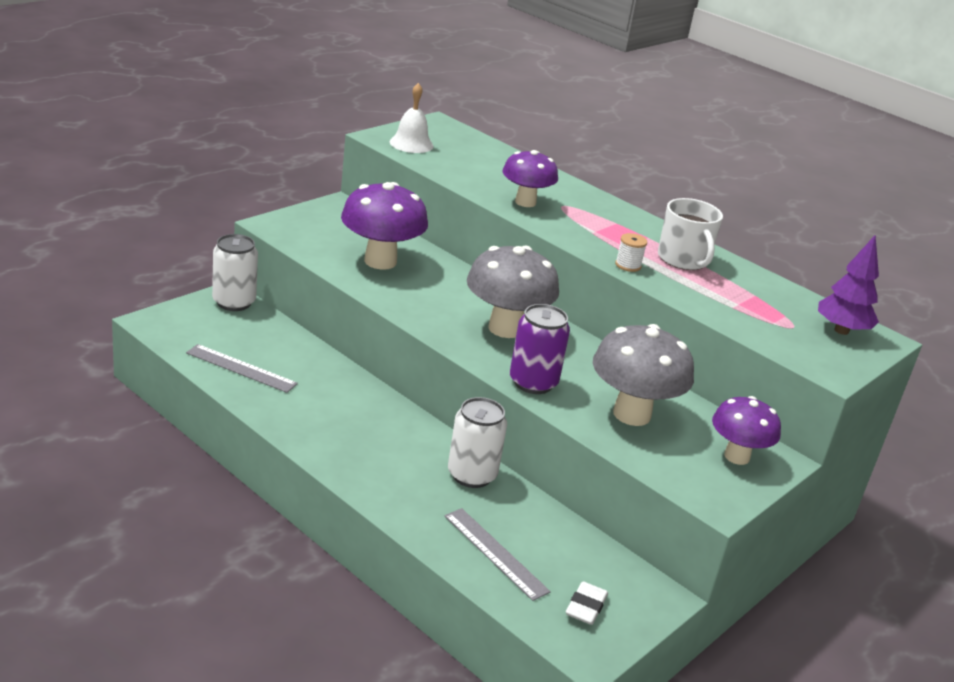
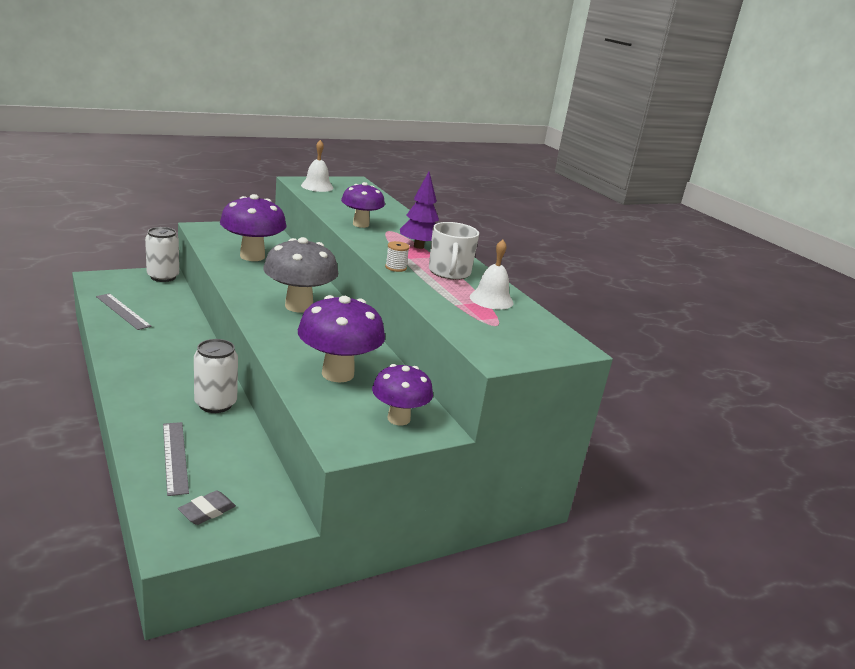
camera: 20 degrees right, 5 degrees down
purple can [510,304,570,394] -> none
white eraser [566,581,608,625] -> grey eraser [178,490,236,525]
grey mushroom [593,324,694,426] -> purple mushroom [298,295,385,383]
purple tree [818,235,879,335] -> purple tree moved to [400,172,439,249]
none -> white bell [470,240,514,310]

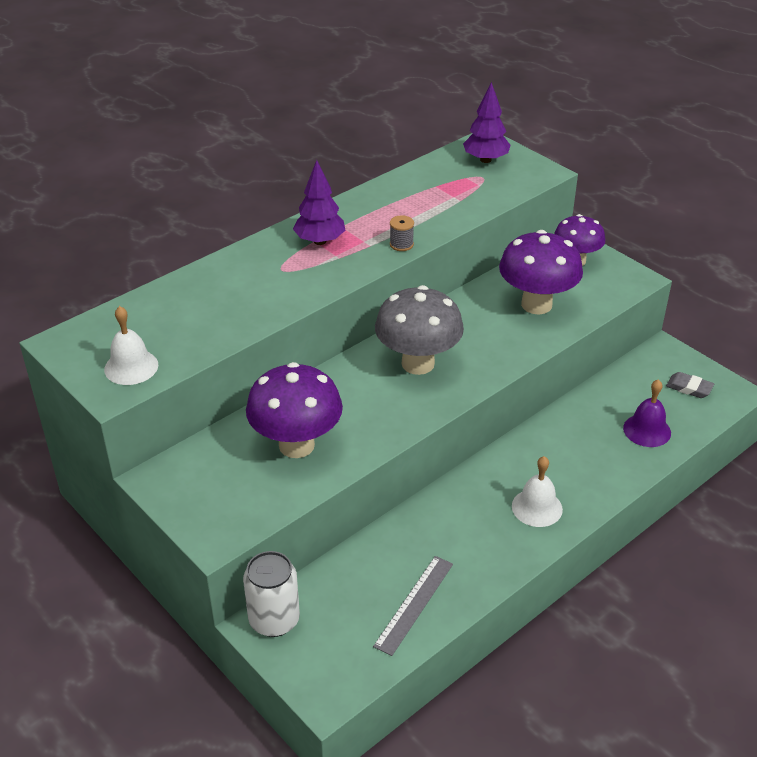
camera: 100 degrees left, 15 degrees up
grey ruler [163,422,189,496] -> purple bell [623,379,671,447]
white can [194,339,238,413] -> none
purple mushroom [341,182,385,228] -> none
white spool [385,241,410,272] -> grey spool [390,215,414,251]
white mug [429,222,479,280] -> none
white bell [470,240,514,310] -> white bell moved to [512,456,563,527]
none -> purple tree [463,82,510,163]

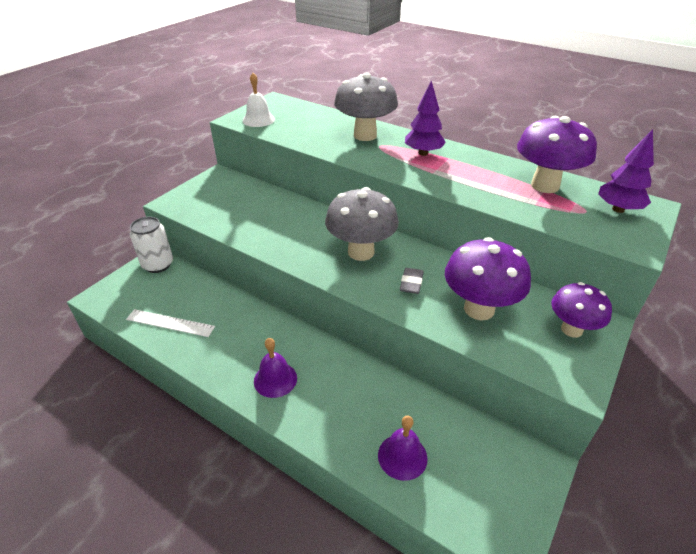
camera: 75 degrees right, 0 degrees up
purple mushroom [246,362,343,458] -> purple mushroom moved to [517,116,597,193]
grey ruler [373,556,453,656] -> white ruler [126,309,215,337]
grey spool [390,215,414,251] -> none
white bell [512,456,563,527] -> purple bell [254,338,297,398]
grey eraser [666,372,714,398] -> grey eraser moved to [400,268,424,294]
none -> grey mushroom [334,73,398,141]

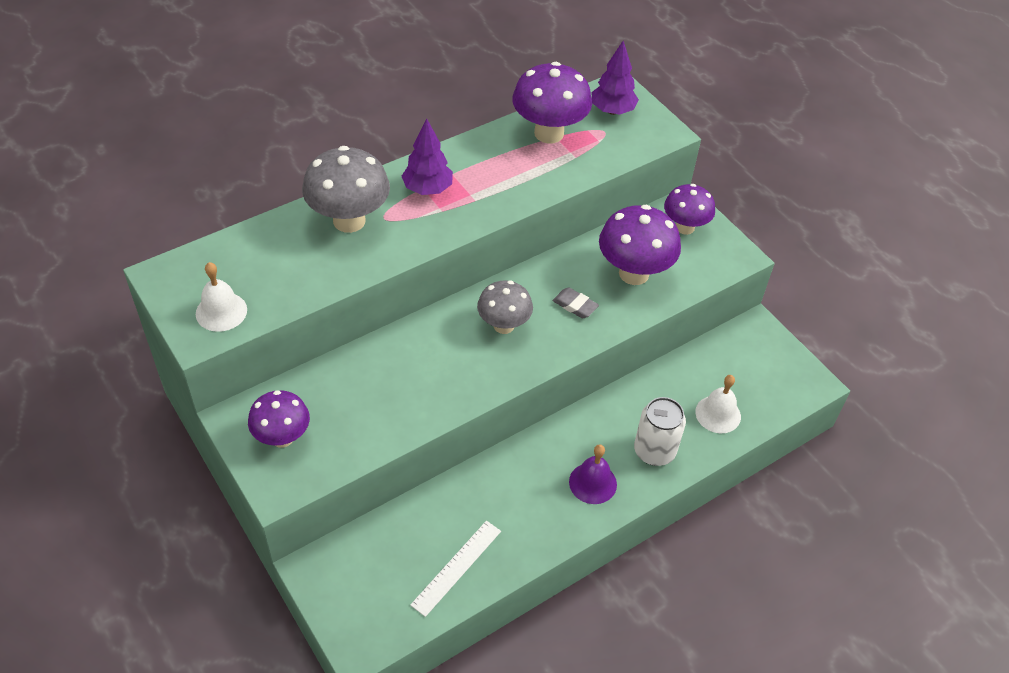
camera: 70 degrees left, 10 degrees up
white can [130,216,173,273] -> white can moved to [634,397,686,466]
grey mushroom [325,187,399,261] -> grey mushroom [477,280,533,334], size x0.65
purple bell [378,415,428,481] -> white bell [695,375,741,433]
none -> purple mushroom [248,390,310,448]

